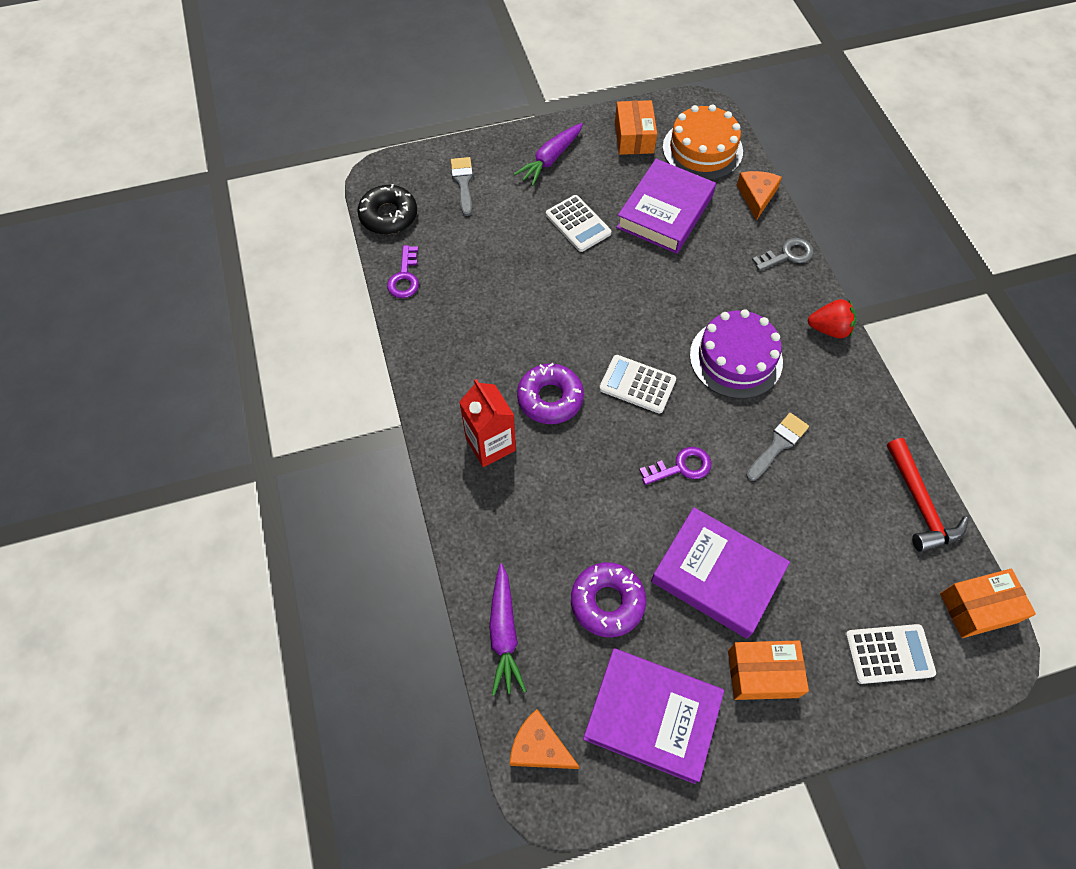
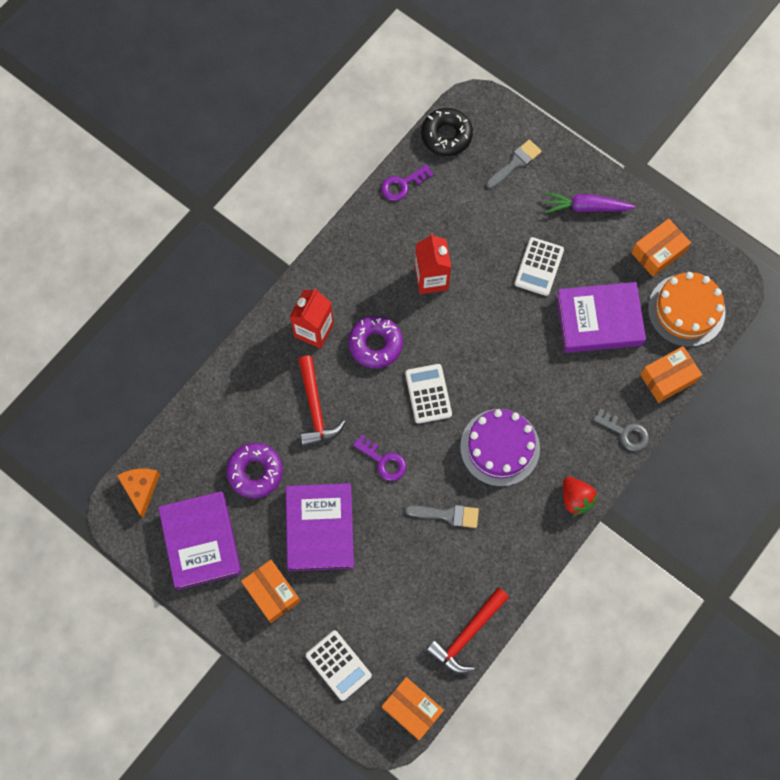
camera: 55 degrees right, 10 degrees up
purple carrot [489,564,526,696] -> none
orange cheese [737,171,782,221] -> orange box [640,346,702,403]
none -> red hammer [298,355,346,447]
none -> red carton [415,233,451,294]

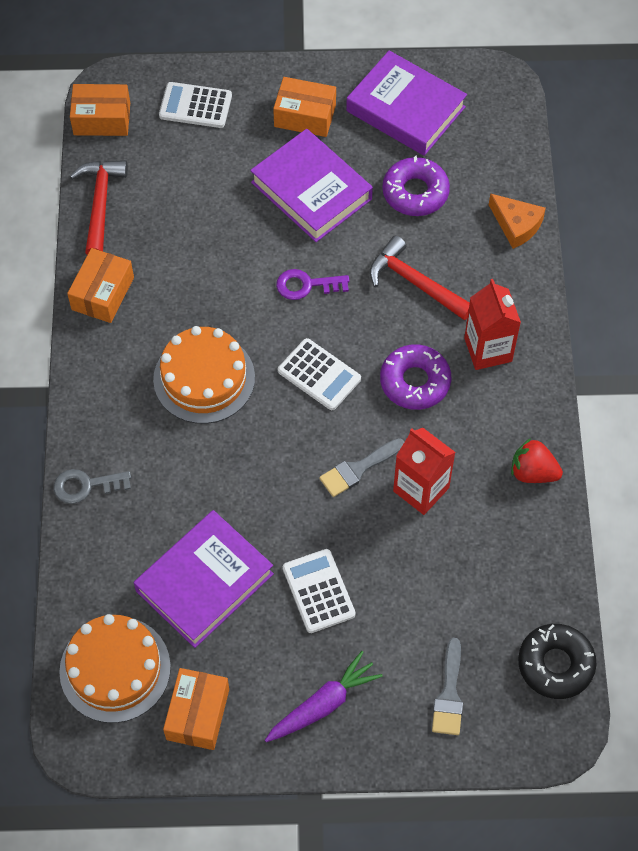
camera: 140 degrees right, 10 degrees down
orange cheese [117,468,160,518] -> orange cheese moved to [489,193,546,249]
purple key [381,164,433,201] -> none
grey brush [405,505,479,528] -> grey brush moved to [319,438,404,497]
purple cake [460,409,540,486] -> orange cake [153,326,255,424]
red strawberry [563,477,597,516] -> red strawberry moved to [511,438,563,483]
orange box [640,346,702,403] -> orange box moved to [67,248,134,323]

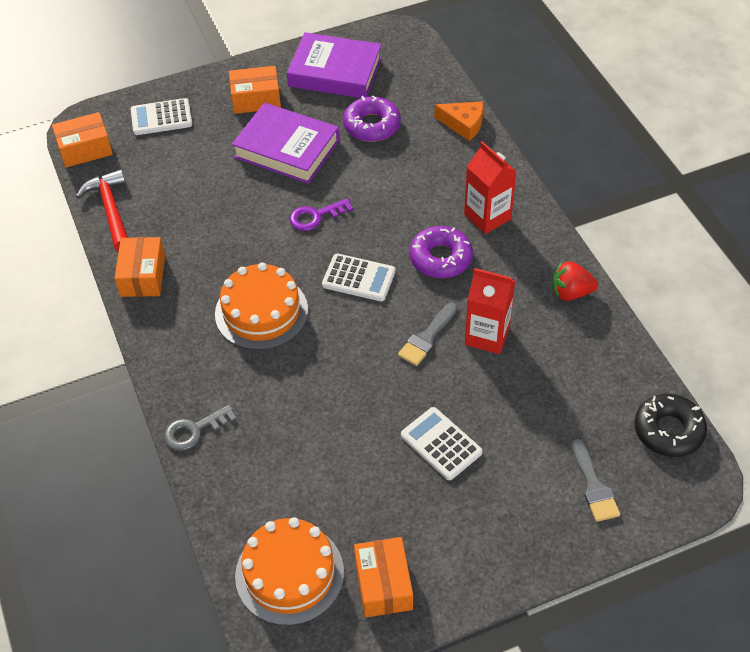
camera: 20 degrees left, 10 degrees down
purple book [134,510,274,648] -> none
purple carrot [265,651,383,742] -> none
red hammer [369,236,470,320] -> none

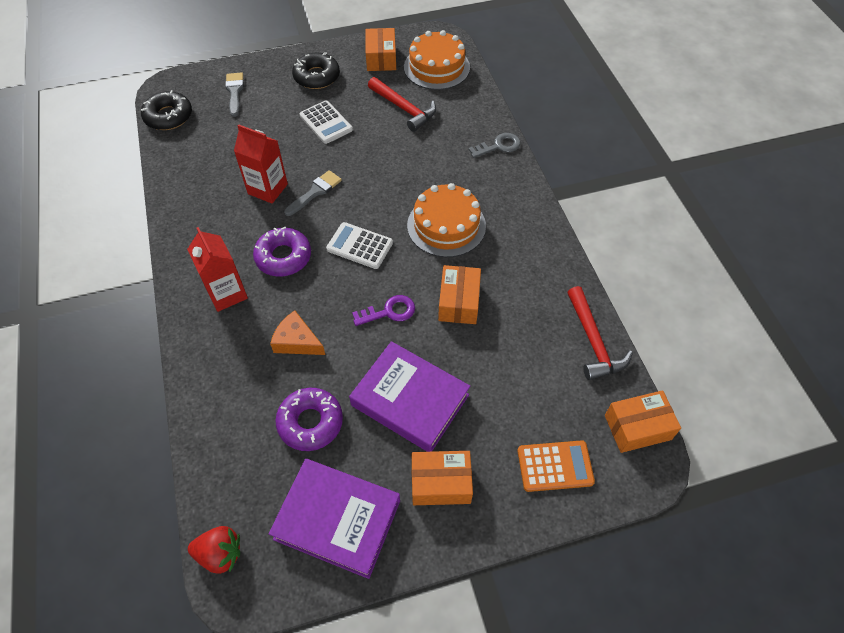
camera: 175 degrees left, 5 degrees up
orange box [114,237,165,297] -> orange box moved to [438,265,481,324]
white calculator [131,98,192,135] -> orange calculator [518,440,595,492]
orange cheese [434,102,483,141] -> orange cheese moved to [270,311,325,355]
red strawberry [552,261,598,301] -> red strawberry moved to [188,526,240,574]
none -> black donut [292,52,340,89]
none -> red hammer [368,77,436,132]

